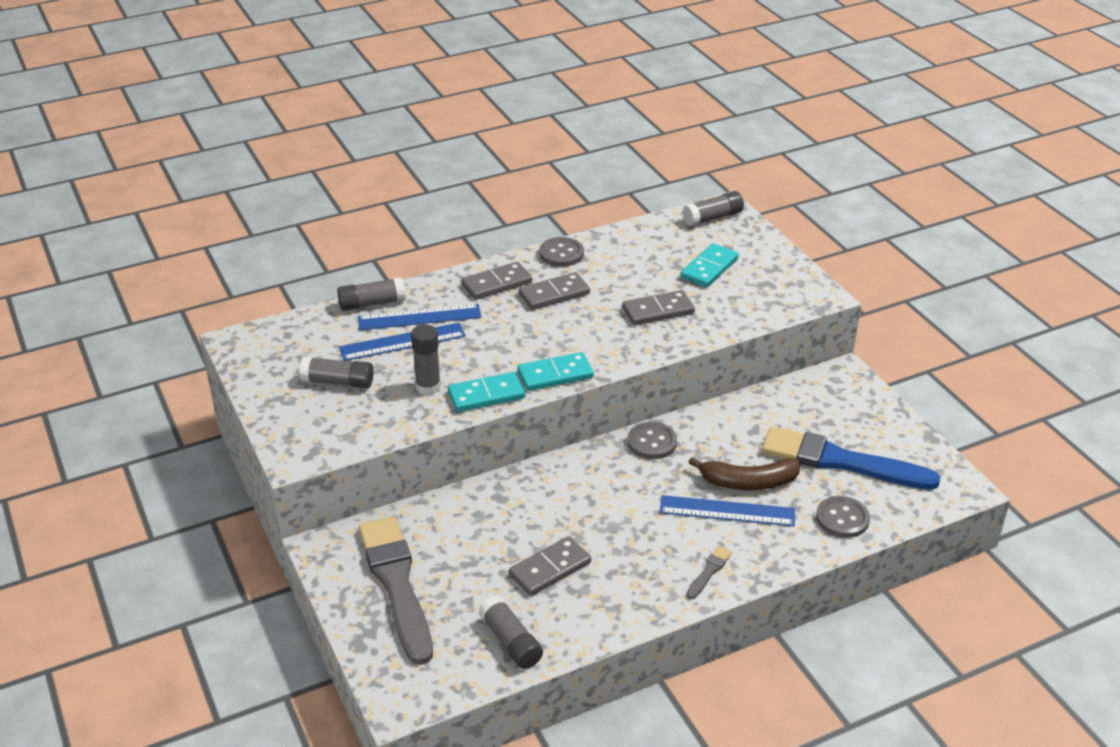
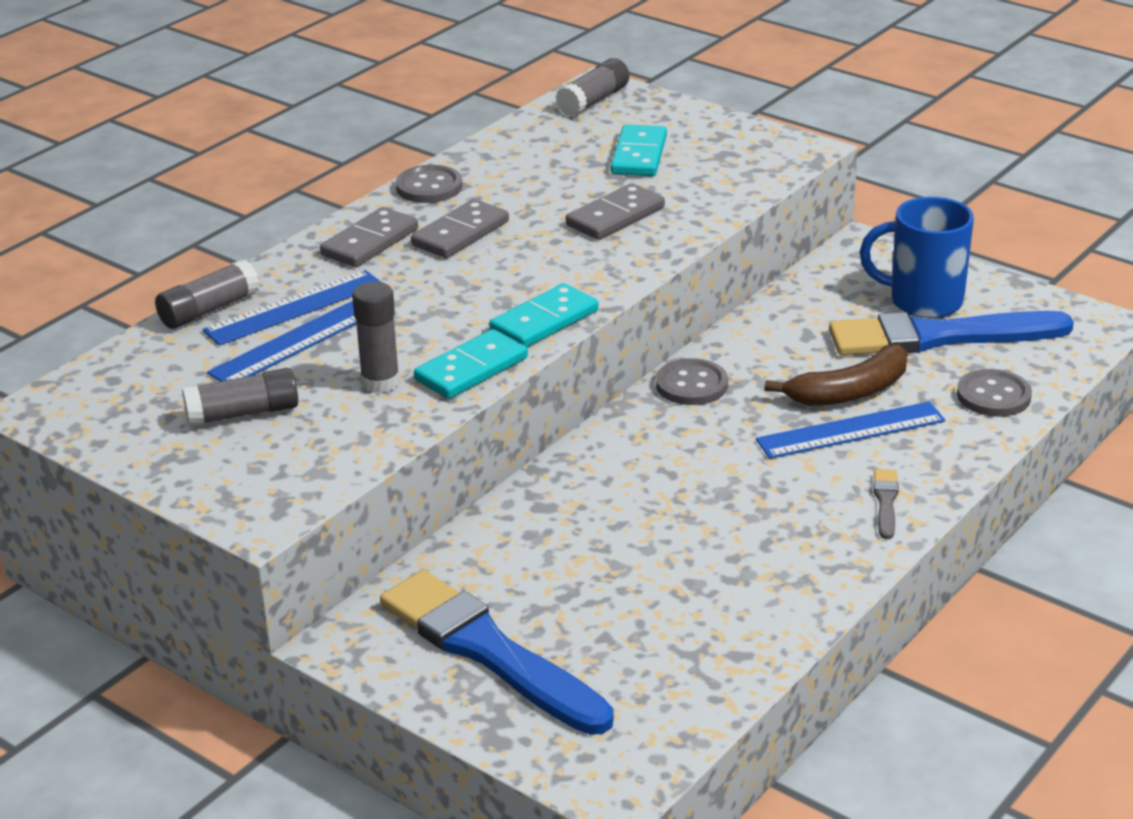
camera: 25 degrees left, 5 degrees down
grey brush [359,516,433,665] -> blue brush [380,570,614,735]
grey glue stick [479,595,543,669] -> none
grey domino [509,536,591,596] -> none
none -> blue mug [860,197,974,318]

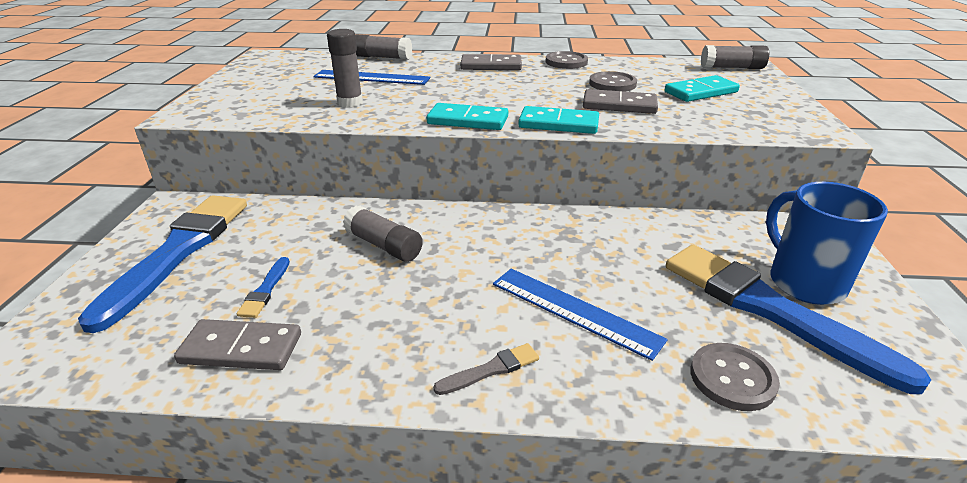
camera: 55 degrees right, 0 degrees up
grey glue stick [182,368,298,427] -> grey glue stick moved to [343,205,423,262]
blue ruler [203,270,381,345] -> none
grey domino [411,199,509,258] -> grey domino moved to [174,319,301,370]
turquoise domino [414,329,528,399] -> turquoise domino moved to [518,106,599,134]
grey button [656,358,728,405] -> grey button moved to [589,71,637,92]
brown banana [765,344,908,406] -> none
none -> blue brush [237,257,290,318]

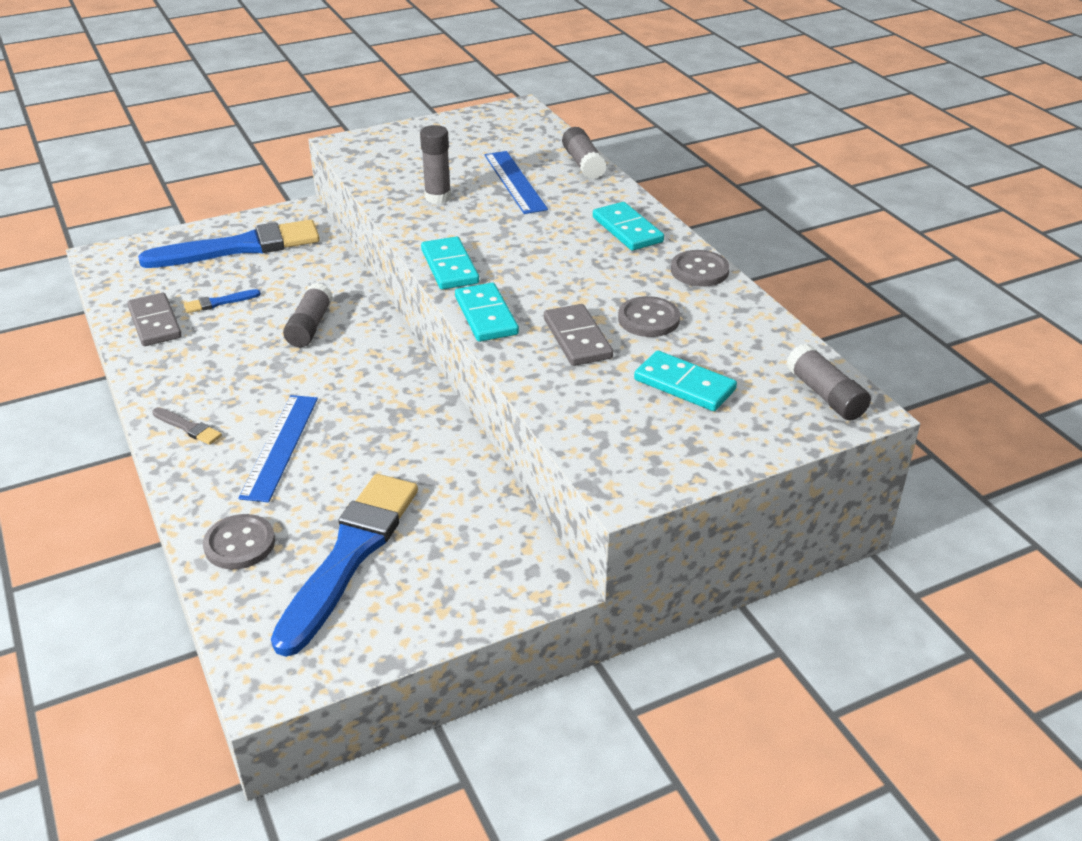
camera: 60 degrees right, 5 degrees up
grey domino [460,54,522,70] -> turquoise domino [593,202,664,251]
blue mug [766,182,888,305] -> none

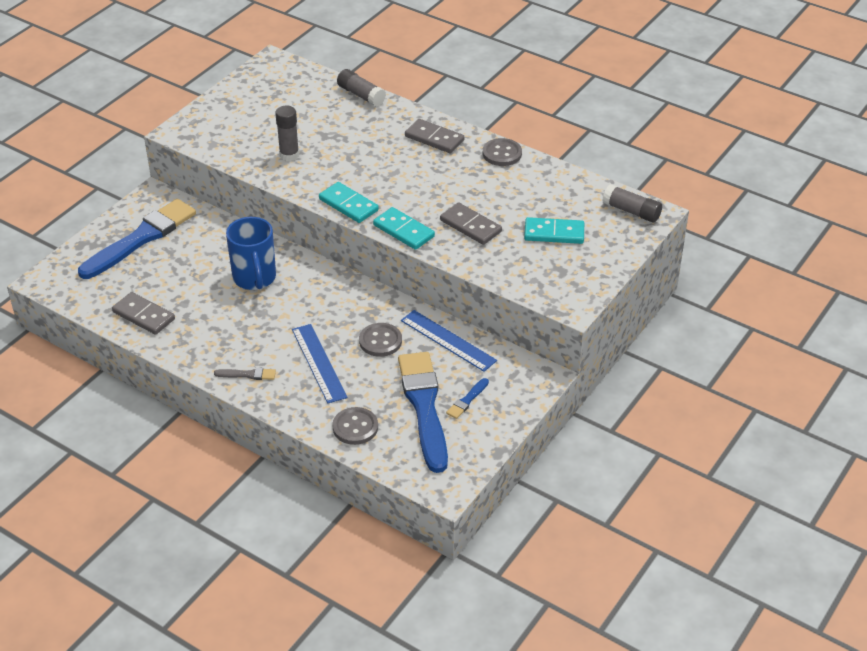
camera: 30 degrees left, 5 degrees up
blue brush [184,289,261,313] -> blue brush moved to [446,378,489,419]
grey glue stick [283,283,333,347] -> blue mug [226,217,276,290]
blue ruler [484,151,548,214] -> blue ruler moved to [401,310,497,372]
turquoise domino [593,202,664,251] -> grey domino [405,119,464,153]
grey button [618,296,680,337] -> grey button moved to [359,323,402,357]

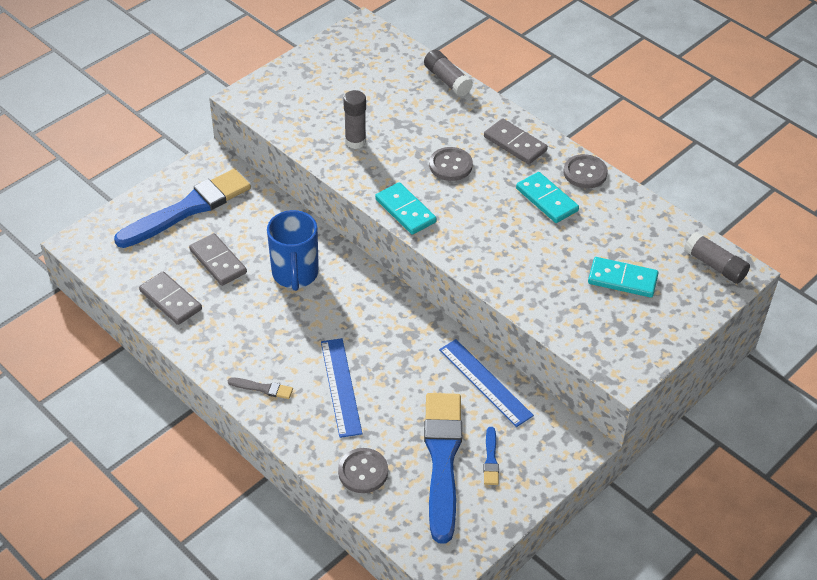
camera: 10 degrees right, 5 degrees up
grey button [359,323,402,357] -> grey button moved to [429,147,473,181]
turquoise domino [373,207,435,250] -> turquoise domino moved to [516,172,579,223]
grey domino [440,202,502,245] -> grey domino moved to [189,233,247,286]
blue brush [446,378,489,419] -> blue brush turned 45 degrees counterclockwise [484,427,499,485]

